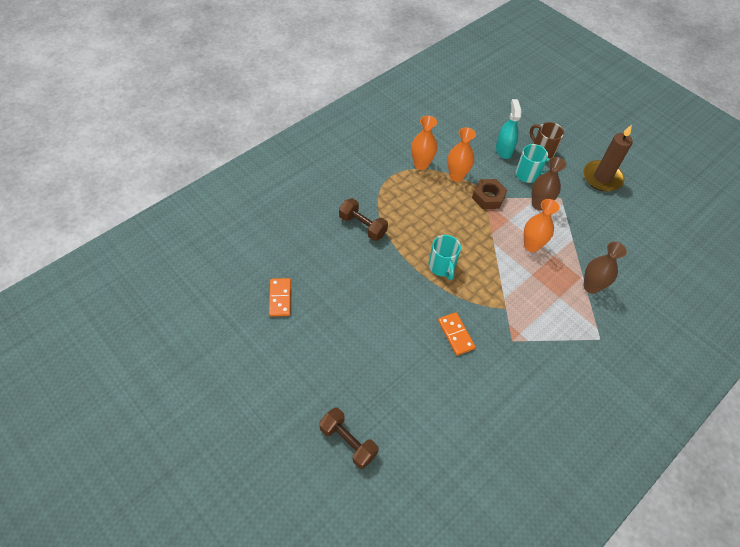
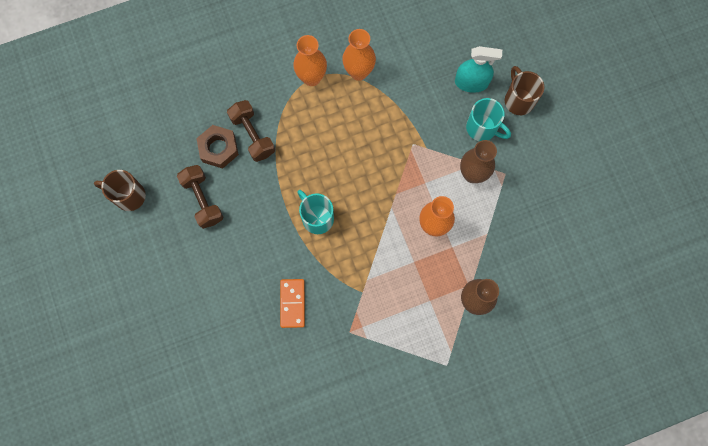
camera: 25 degrees right, 20 degrees up
orange domino [269,278,291,317] -> brown mug [94,170,146,211]
brown dumbbell [319,407,379,469] -> brown dumbbell moved to [177,165,223,229]
turquoise mug [429,235,461,280] -> turquoise mug turned 135 degrees clockwise [297,190,334,234]
orange vase [447,127,476,182] -> orange vase moved to [293,35,327,86]
brown nut [472,179,507,209] -> brown nut moved to [196,125,239,169]
turquoise spray bottle [496,99,522,159] -> turquoise spray bottle turned 75 degrees clockwise [455,46,502,93]
brown candle [583,125,633,192] -> none

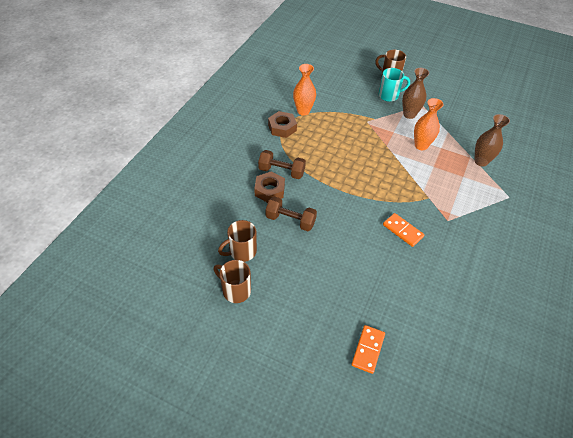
camera: 45 degrees left, 25 degrees down
orange vase [293,35,327,86] -> brown nut [268,111,297,138]
turquoise mug [297,190,334,234] -> none
turquoise spray bottle [455,46,502,93] -> none
none -> brown mug [213,260,251,303]
none -> orange domino [351,325,385,374]

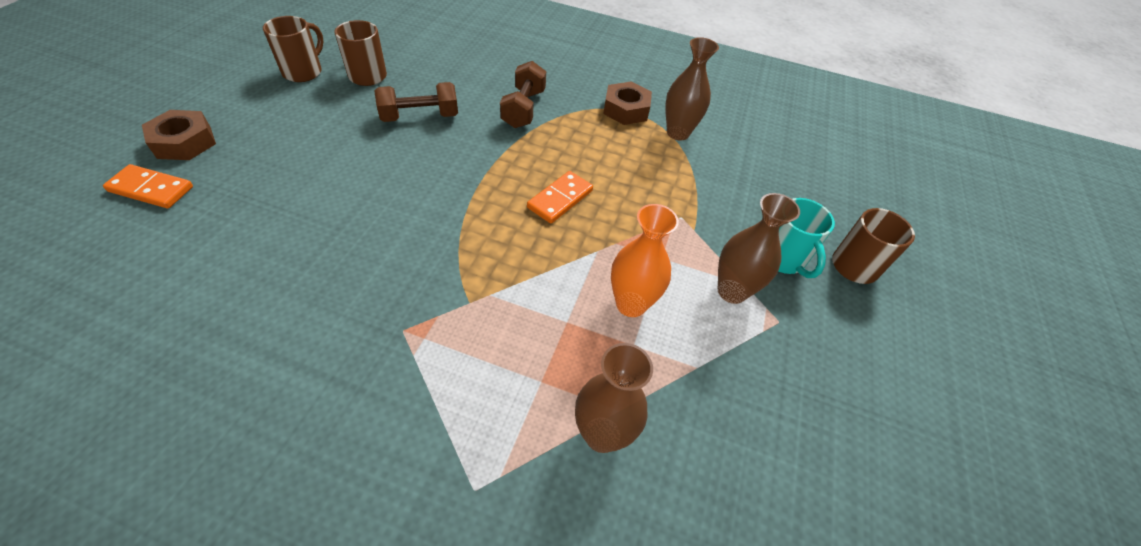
camera: 80 degrees right, 0 degrees up
brown nut [254,171,285,203] -> brown nut moved to [142,110,216,160]
brown dumbbell [265,196,317,231] -> brown dumbbell turned 60 degrees clockwise [374,82,458,122]
orange vase [293,64,316,115] -> brown vase [665,37,719,140]
orange domino [383,213,424,247] -> orange domino moved to [527,171,593,223]

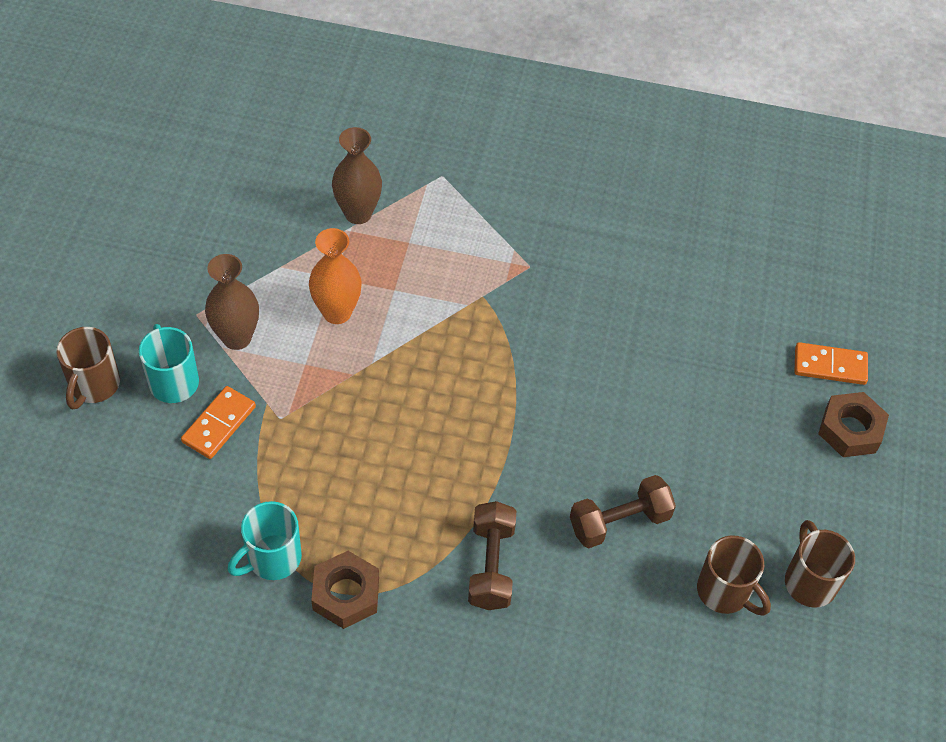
camera: 175 degrees right, 5 degrees up
brown mug [263,16,324,82] -> brown mug turned 150 degrees clockwise [785,520,855,608]
orange domino [527,171,593,223] -> orange domino moved to [181,386,256,459]
brown vase [665,37,719,140] -> turquoise mug [227,501,302,580]

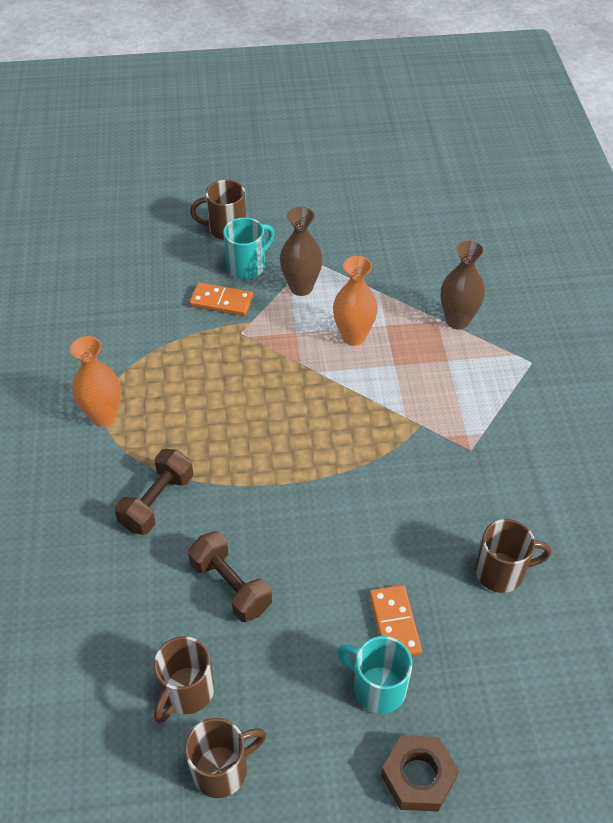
camera: 75 degrees right, 5 degrees down
turquoise mug [227,501,302,580] -> turquoise mug moved to [337,636,413,714]
brown nut [311,551,379,629] -> orange vase [70,336,121,427]
brown dumbbell [468,501,516,610] -> brown dumbbell turned 45 degrees counterclockwise [115,449,193,535]
orange domino [795,342,868,385] -> orange domino moved to [369,585,422,656]
none -> brown mug [475,519,552,593]

